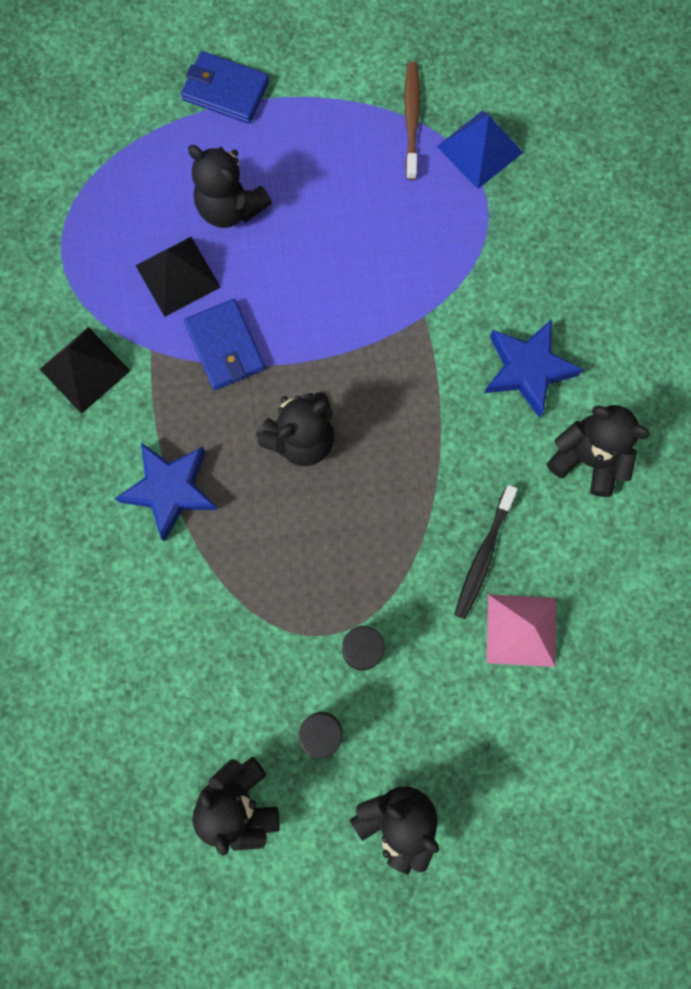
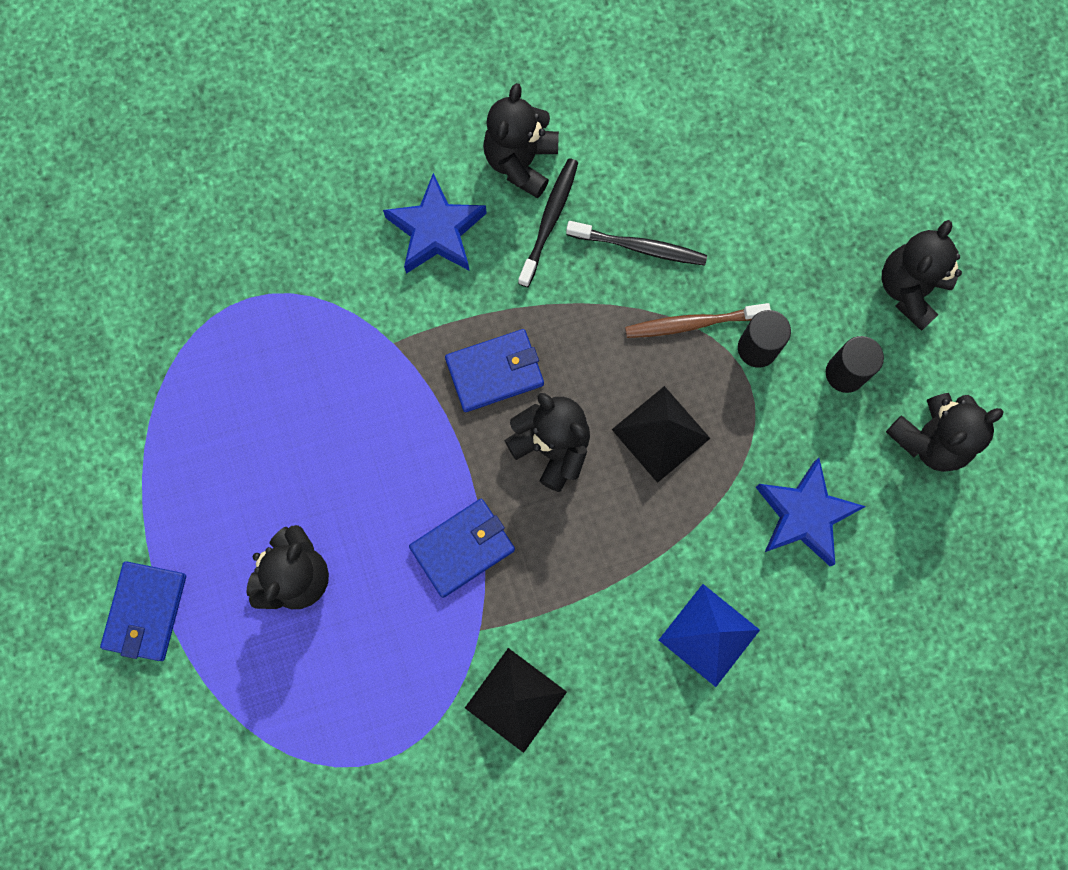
camera: 100 degrees left, 0 degrees up
blue star [115,443,218,542] -> blue star moved to [756,458,866,566]
black pyramid [135,237,221,317] -> black pyramid moved to [612,386,711,483]
brown toothbrush [404,62,420,180] -> brown toothbrush moved to [625,303,771,338]
blue pyramid [437,111,523,189] -> blue pyramid moved to [659,584,760,687]
pink pyramid [487,594,556,667] -> none
none -> blue wallet [445,329,544,412]
none -> black toothbrush [518,158,578,287]

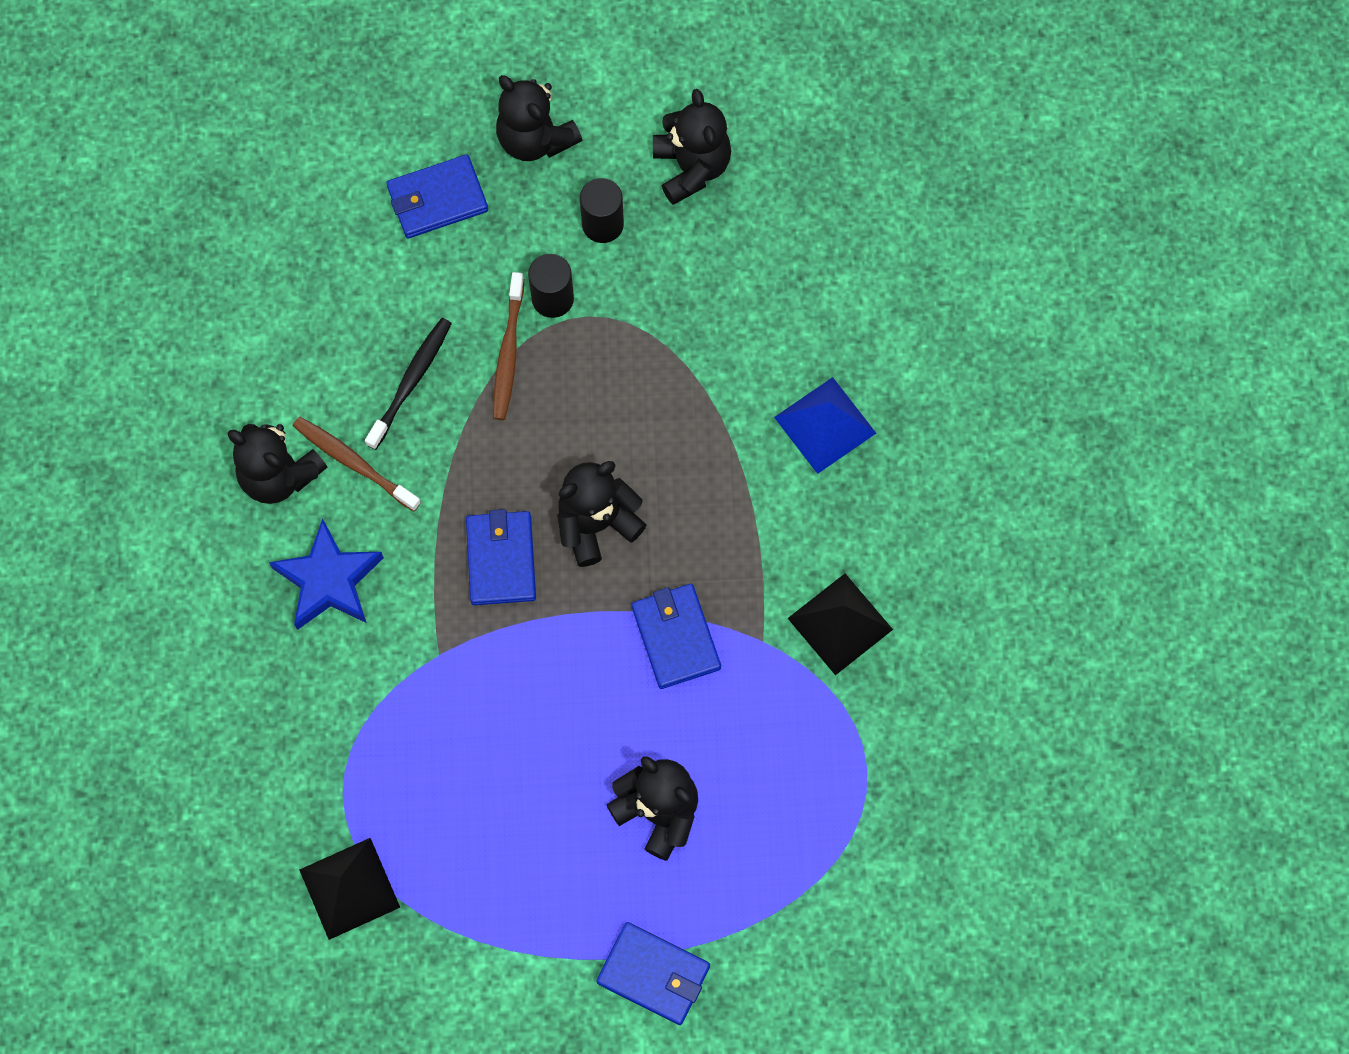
camera: 75 degrees left, 5 degrees down
black toothbrush [518,158,578,287] -> brown toothbrush [293,417,421,512]
black pyramid [612,386,711,483] -> black pyramid moved to [300,838,400,940]
blue star [756,458,866,566] -> none
none -> blue wallet [387,154,488,238]

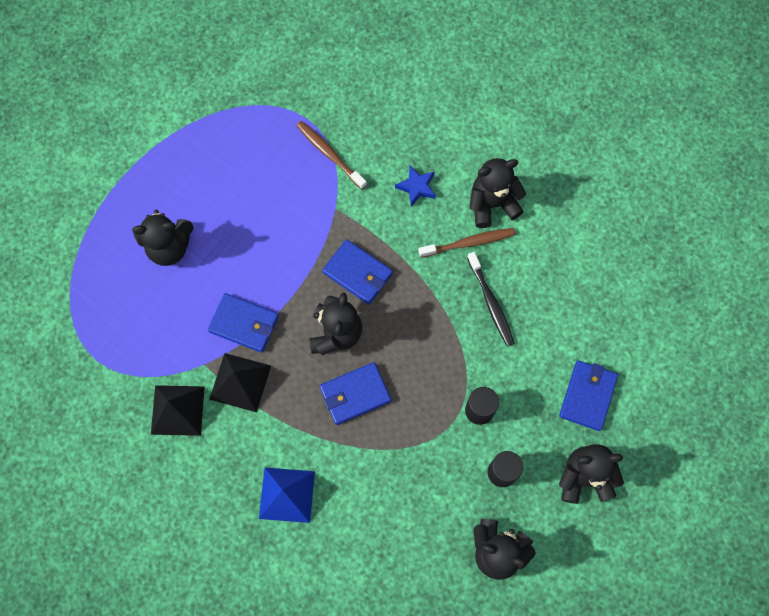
camera: 130 degrees right, 0 degrees up
blue star [269,518,384,630] -> blue star [395,166,436,207], size x0.60
black pyramid [300,838,400,940] -> black pyramid moved to [209,353,271,412]
brown toothbrush [493,272,524,420] -> brown toothbrush moved to [296,121,367,189]
blue wallet [596,922,710,1025] -> blue wallet moved to [320,362,391,425]

